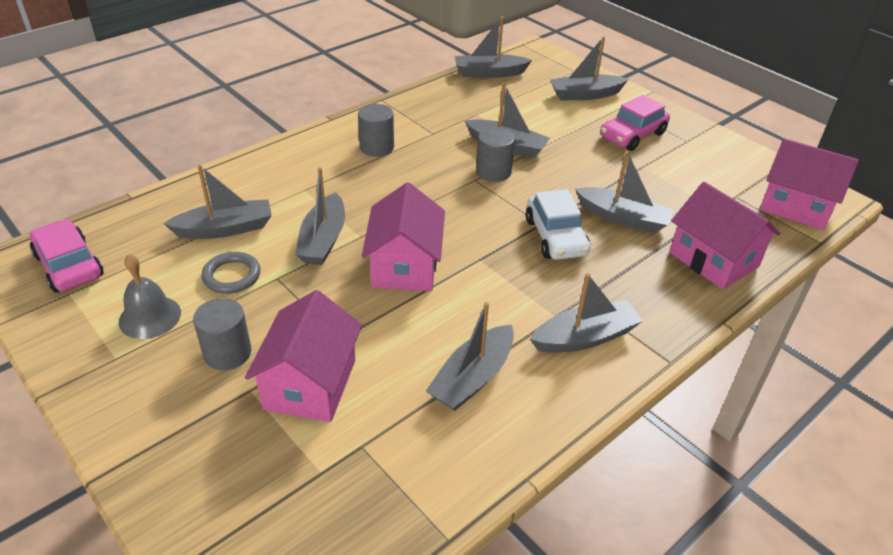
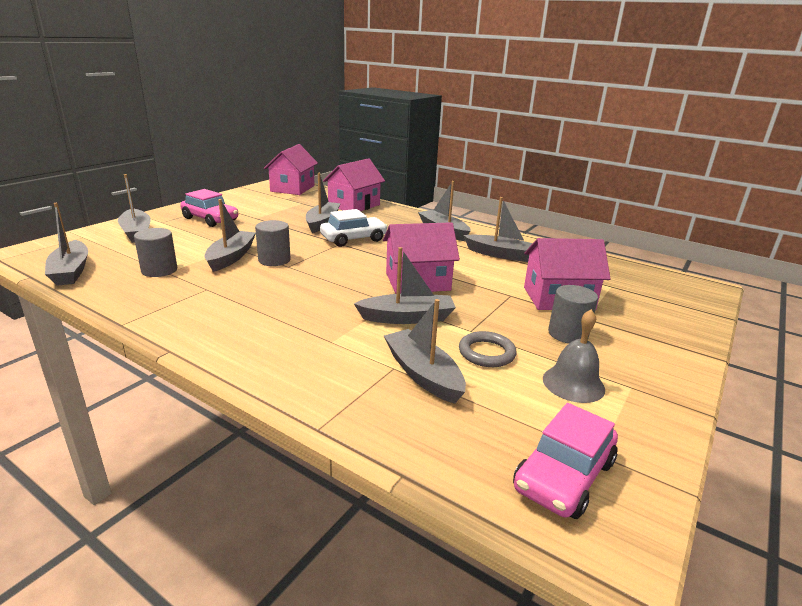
camera: 105 degrees left, 15 degrees down
grey cylinder [358,104,394,157] -> grey cylinder moved to [134,228,177,277]

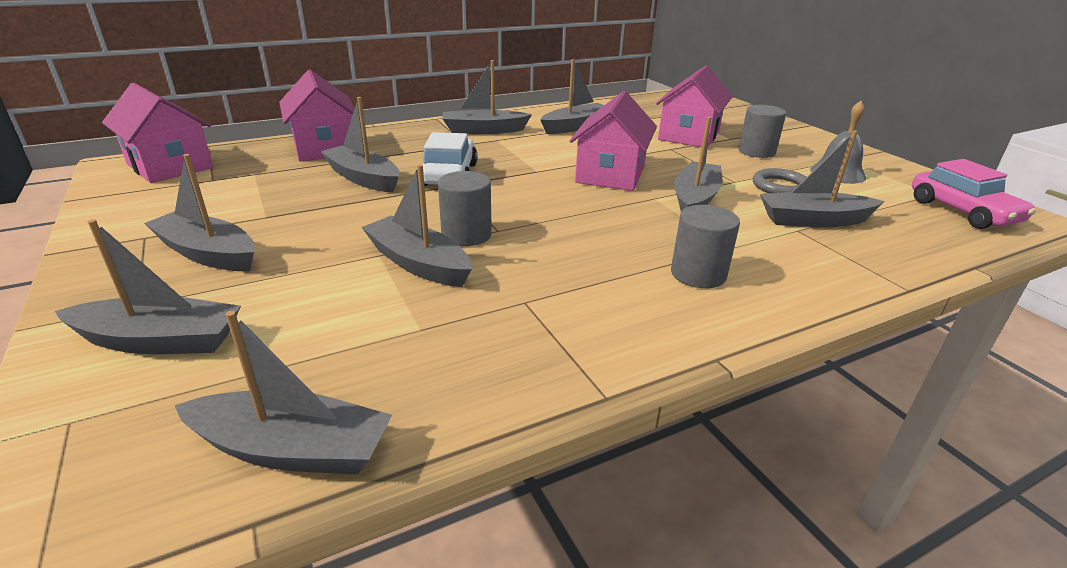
camera: 60 degrees left, 5 degrees up
grey cylinder [134,228,177,277] -> grey cylinder moved to [671,205,740,288]
pink car [180,189,238,227] -> grey boat [144,154,255,271]

